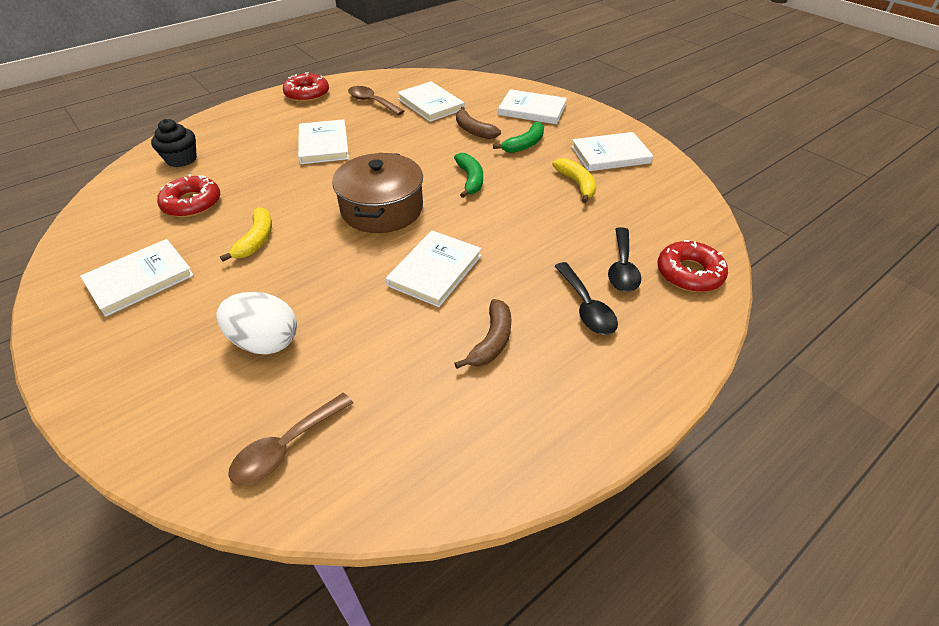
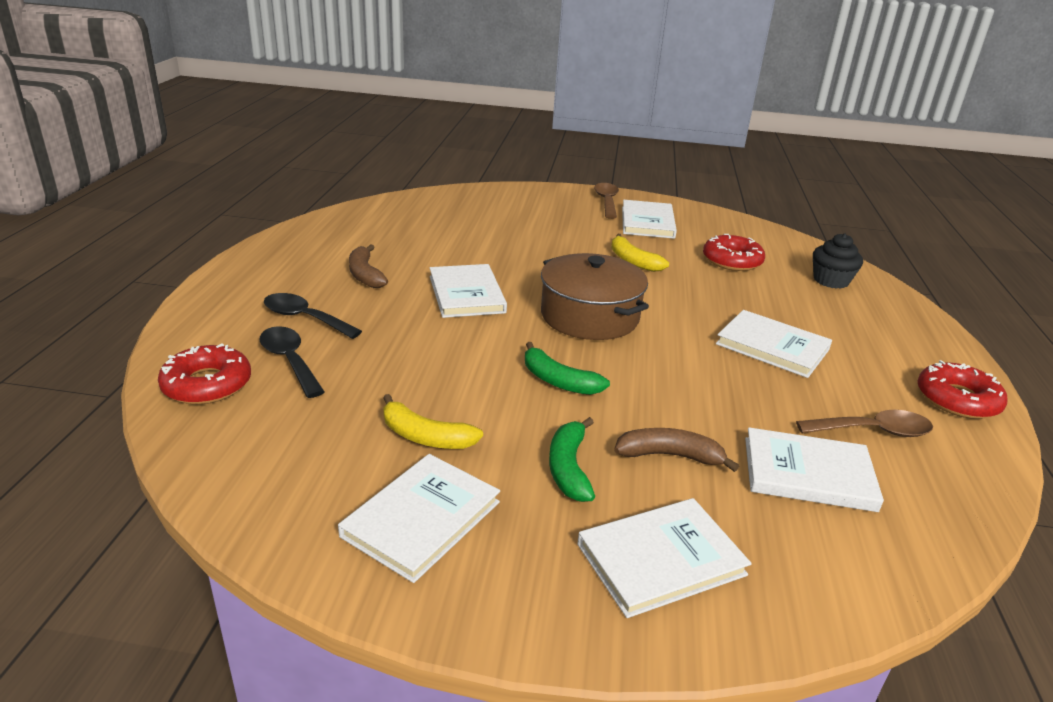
camera: 135 degrees right, 15 degrees down
white egg [216,292,297,355] -> none
brown spoon [228,393,353,485] -> brown spoon moved to [594,183,619,219]

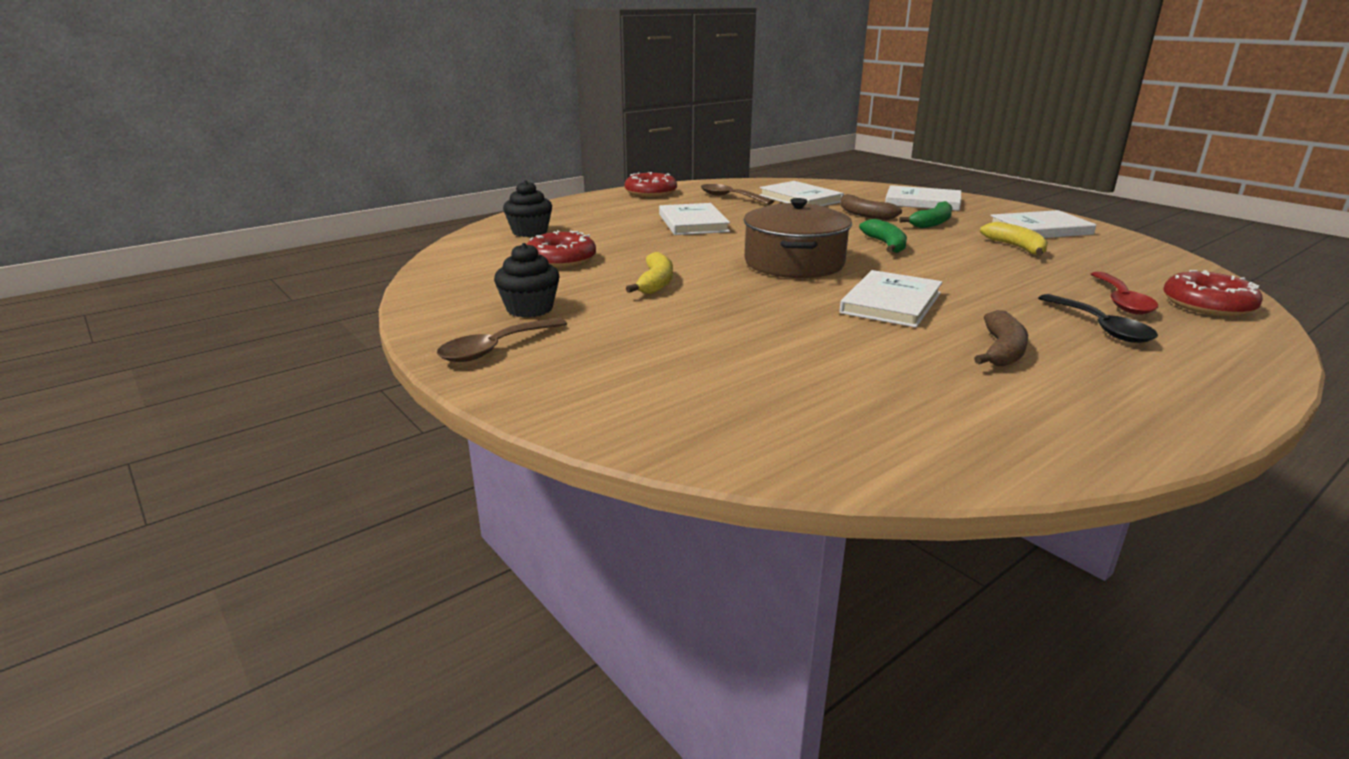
camera: 135 degrees left, 5 degrees down
black spoon [260,326,325,398] -> red spoon [1091,272,1158,314]
white book [622,200,677,239] -> black cupcake [494,243,560,318]

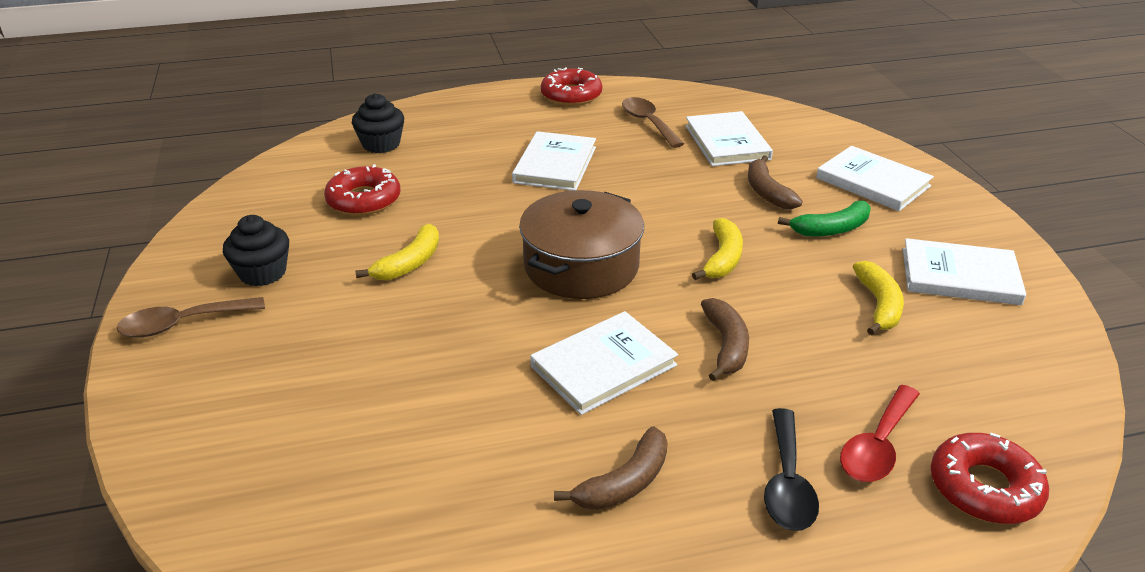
camera: 25 degrees right, 10 degrees up
green banana [859,219,907,253] -> yellow banana [692,218,743,280]
none -> brown banana [701,298,749,381]

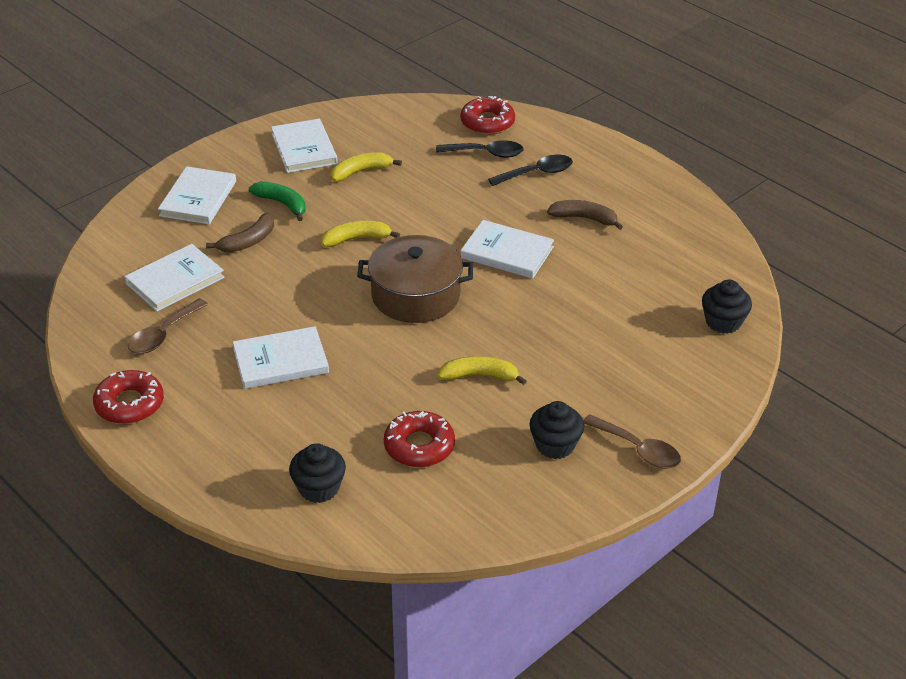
camera: 120 degrees left, 5 degrees up
brown banana [701,298,749,381] -> none
red spoon [840,385,920,482] -> black spoon [436,140,524,158]
none -> black cupcake [702,280,752,334]

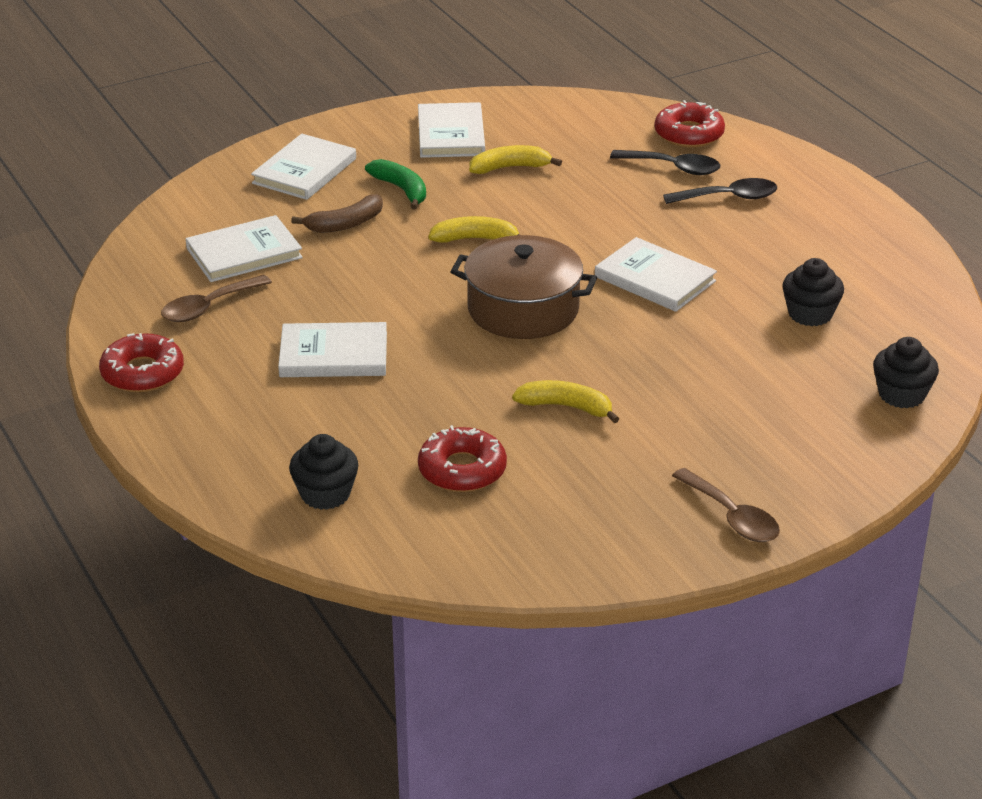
camera: 15 degrees right, 5 degrees down
black cupcake [529,401,584,459] -> black cupcake moved to [782,258,844,326]
brown banana [547,200,623,230] -> none

